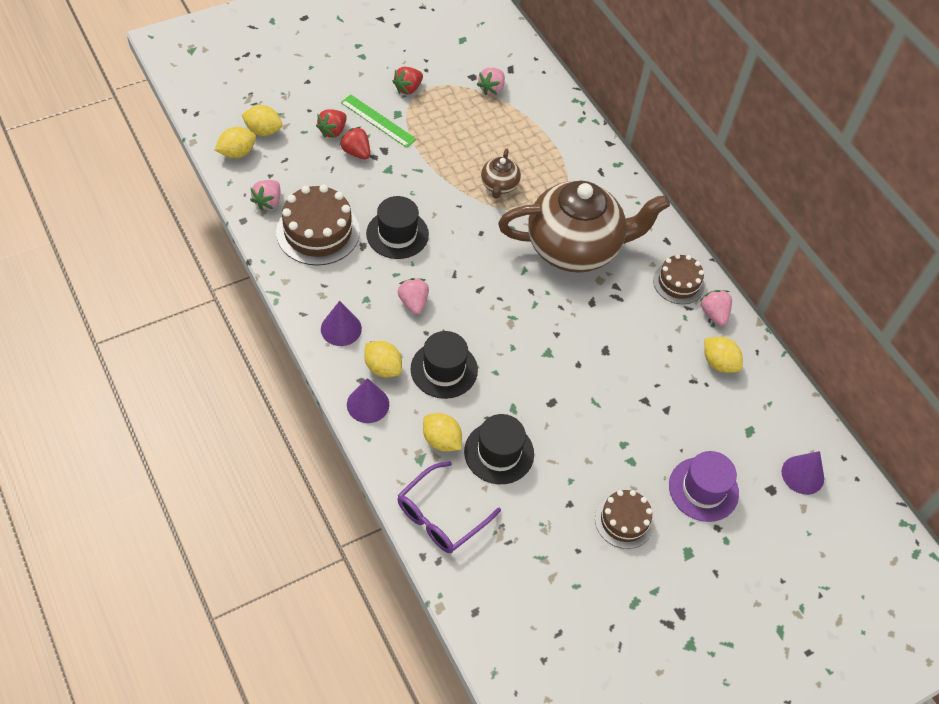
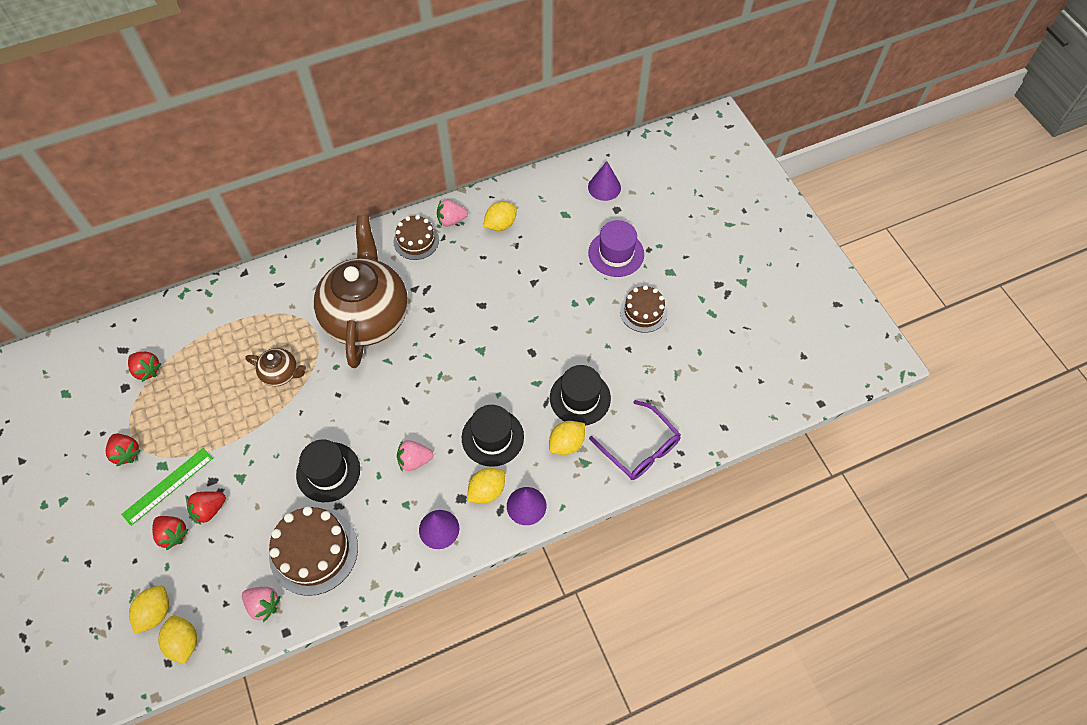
camera: 80 degrees left, 5 degrees up
pink strawberry [477,68,505,95] -> red strawberry [128,352,162,382]

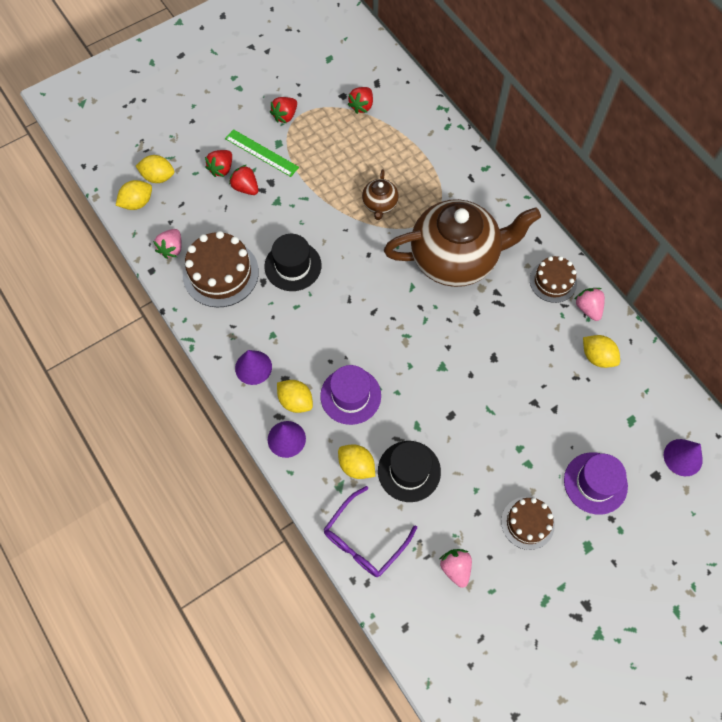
camera: 80 degrees right, 5 degrees up
pink strawberry [397,440,434,471] -> pink strawberry moved to [440,549,472,588]
black hat [462,405,524,467] -> purple hat [320,365,381,425]

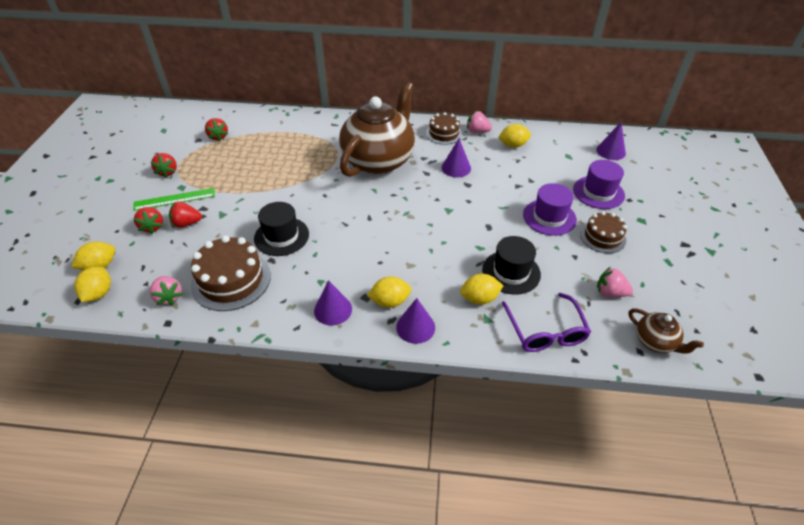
camera: 50 degrees left, 20 degrees down
purple hat [320,365,381,425] -> purple hat moved to [523,183,577,236]
brown teapot [362,169,399,220] -> brown teapot moved to [628,308,704,353]
none -> purple cone [442,139,471,177]

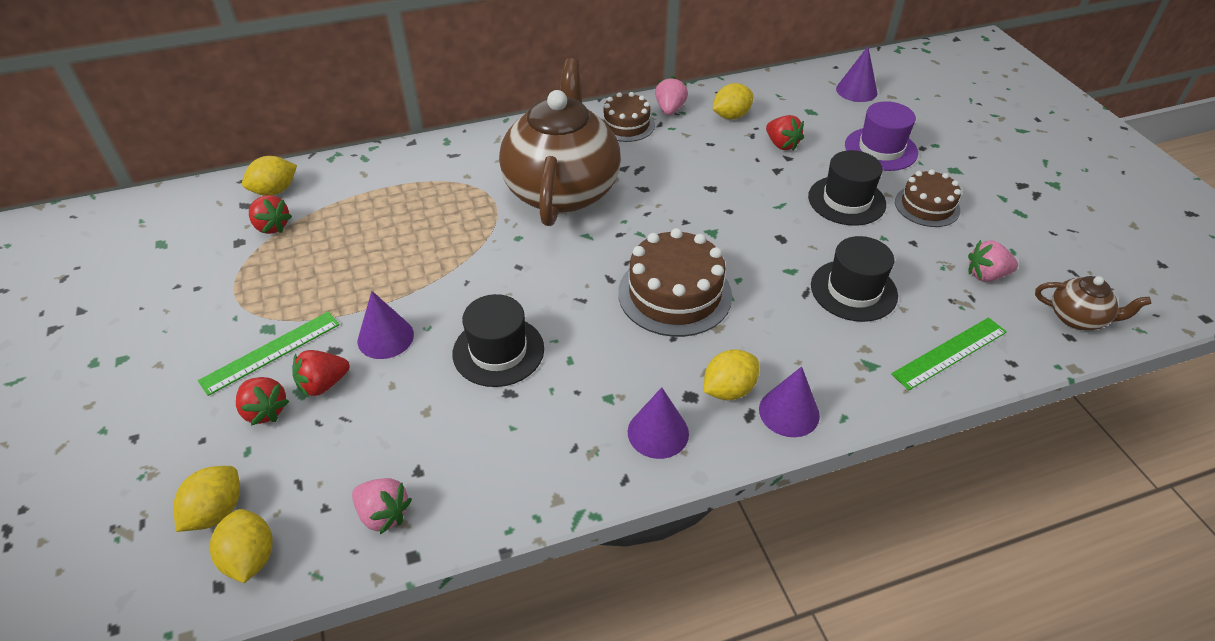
camera: 25 degrees left, 0 degrees up
red strawberry [150,153,177,178] -> red strawberry moved to [766,115,804,151]
brown cake [191,236,271,311] -> brown cake moved to [618,228,732,337]
purple cone [442,139,471,177] -> purple cone moved to [358,291,414,359]
yellow lemon [460,273,503,305] -> yellow lemon moved to [242,156,297,196]
pink strawberry [467,111,492,133] -> pink strawberry turned 105 degrees clockwise [655,76,688,115]
purple glasses [502,293,591,352] -> green ruler [891,317,1007,390]
purple hat [523,183,577,236] -> black hat [808,150,886,225]

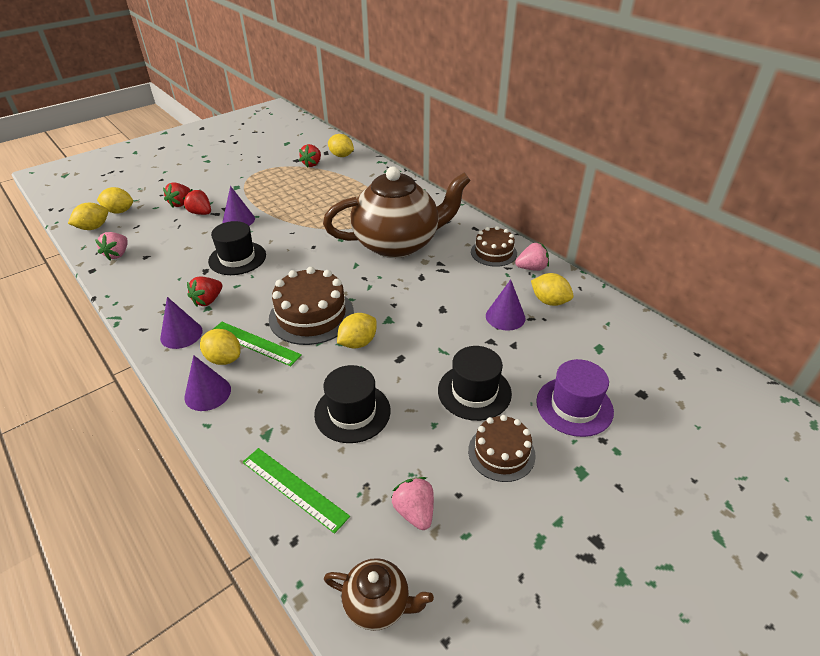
camera: 70 degrees right, 5 degrees down
green ruler [198,312,340,396] -> green ruler moved to [212,322,302,366]
red strawberry [766,115,804,151] -> red strawberry moved to [187,276,222,307]
purple cone [836,47,877,102] -> purple cone moved to [486,279,526,331]
brown teapot [1035,276,1151,330] -> brown teapot turned 75 degrees counterclockwise [324,558,434,631]
none -> yellow lemon [337,313,377,349]

